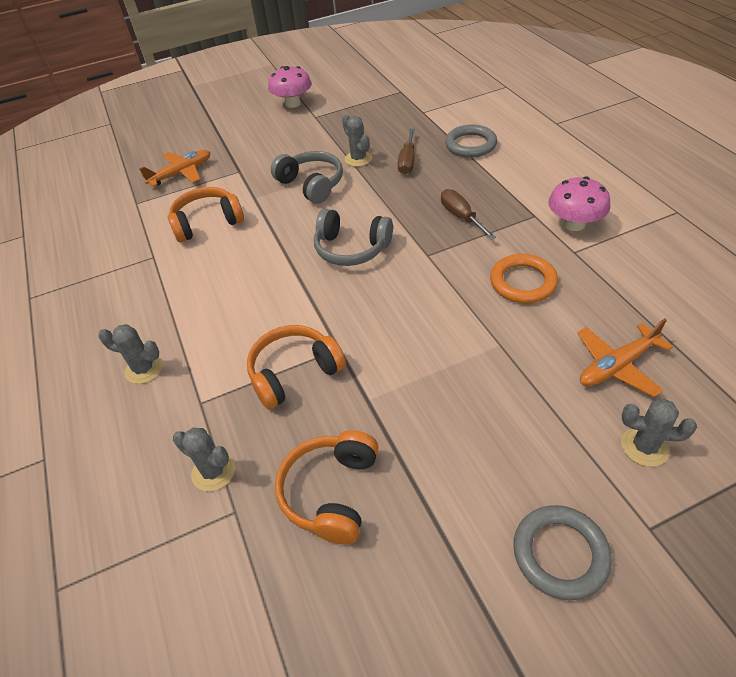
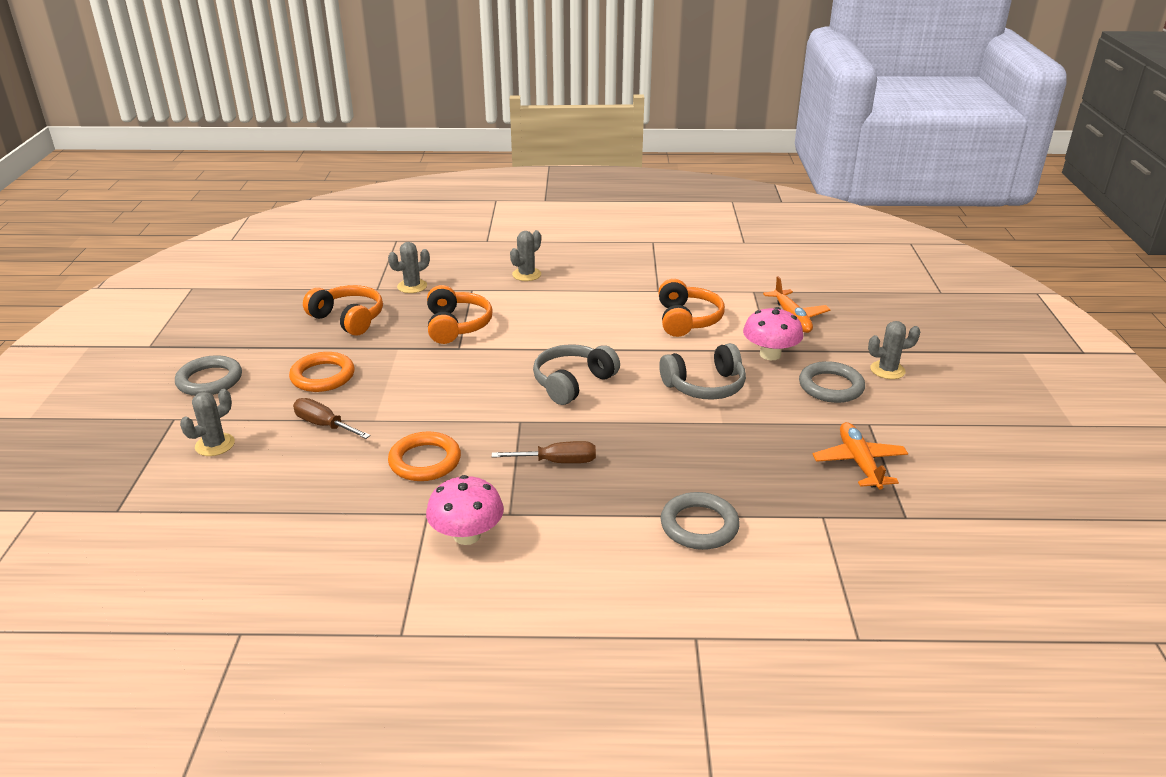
camera: 110 degrees right, 15 degrees down
pink mushroom [268,66,312,108] -> pink mushroom moved to [743,307,803,360]
grey cactus [342,115,372,167] -> grey cactus moved to [868,321,920,379]
brown screwdriver [398,129,415,174] -> brown screwdriver moved to [293,398,371,439]
orange plane [577,319,673,397] -> orange plane moved to [812,422,908,490]
none -> orange ring [289,352,355,392]
none -> grey ring [799,361,865,403]

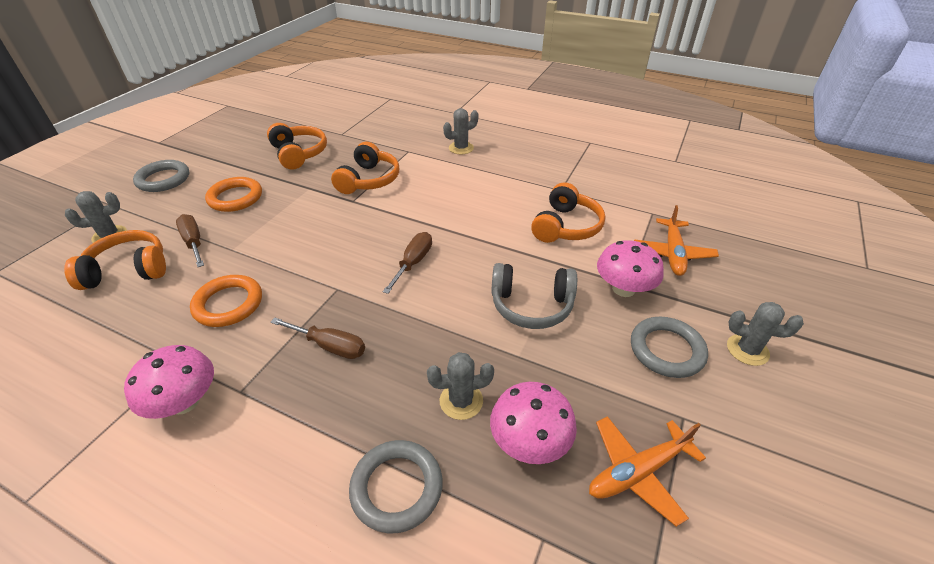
camera: 25 degrees right, 10 degrees up
grey cactus [388,242,430,293] -> grey cactus moved to [427,352,494,420]
grey headphones [533,344,620,405] -> brown screwdriver [383,232,432,294]
orange plane [812,422,908,490] -> orange plane turned 135 degrees counterclockwise [589,416,706,527]
none -> orange headphones [64,230,166,290]
none -> pink mushroom [490,382,577,464]

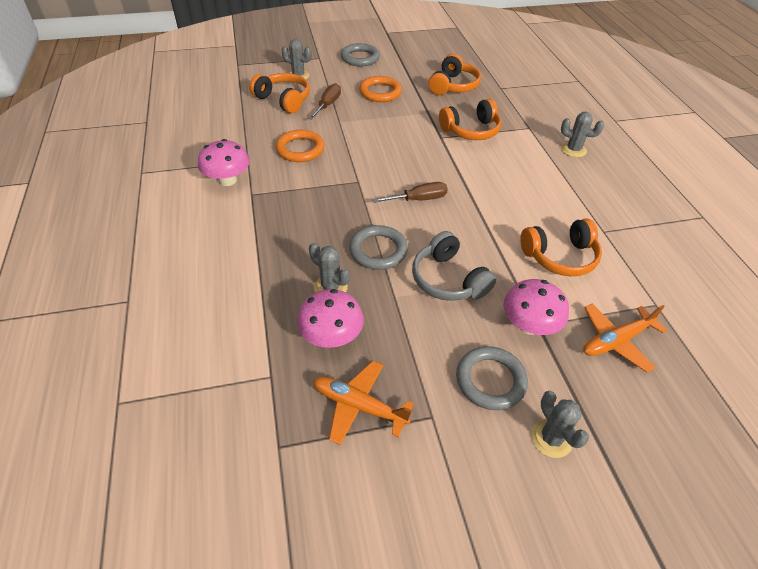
camera: 50 degrees right, 5 degrees up
brown screwdriver [271,318,365,359] -> none
grey ring [349,440,443,533] -> grey ring moved to [349,225,408,270]

